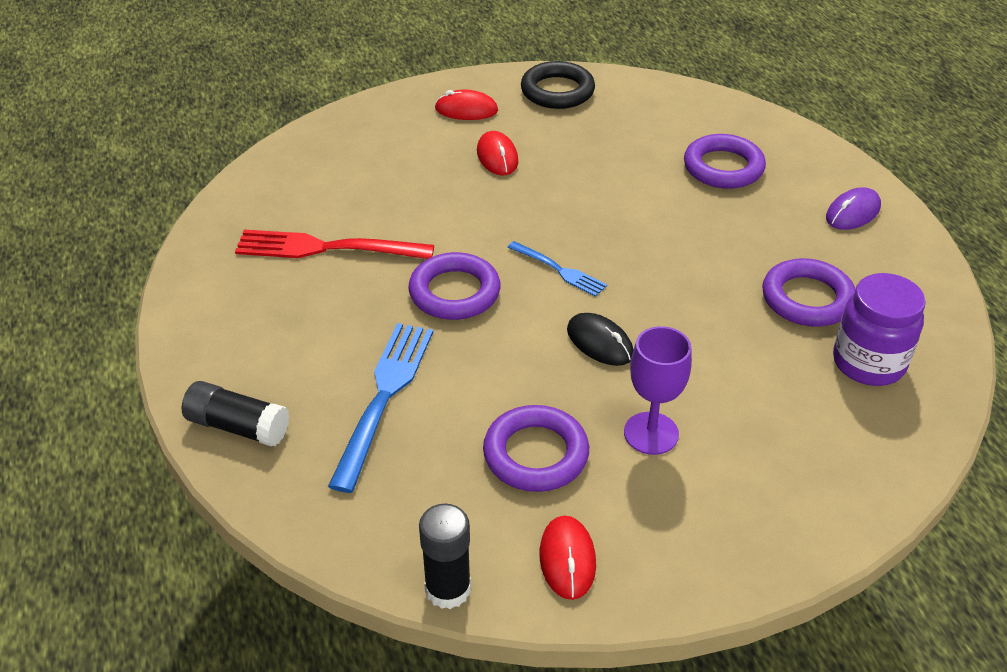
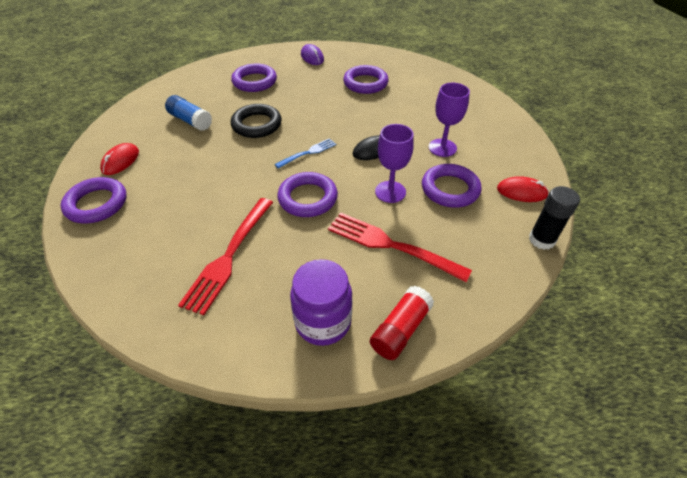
camera: 75 degrees left, 5 degrees up
black glue stick [182,381,290,447] -> red glue stick [370,286,434,360]
blue fork [328,323,433,493] -> red fork [328,212,472,282]
red mouse [477,131,518,175] -> none
black ring [521,61,595,109] -> black ring moved to [231,104,282,138]
purple jar [833,273,926,386] -> purple jar moved to [290,259,352,346]
none -> purple ring [61,177,126,224]
none -> blue glue stick [165,95,212,131]
none -> purple goblet [375,124,414,203]

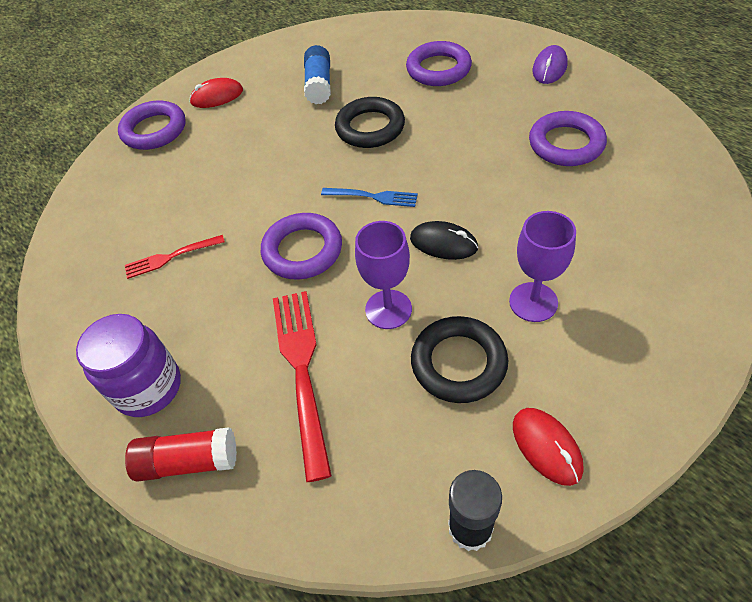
camera: 55 degrees right, 5 degrees up
red fork [178,198,273,315] -> red fork [125,235,225,279], size x0.56
purple ring [422,164,482,208] -> black ring [411,316,508,403]

